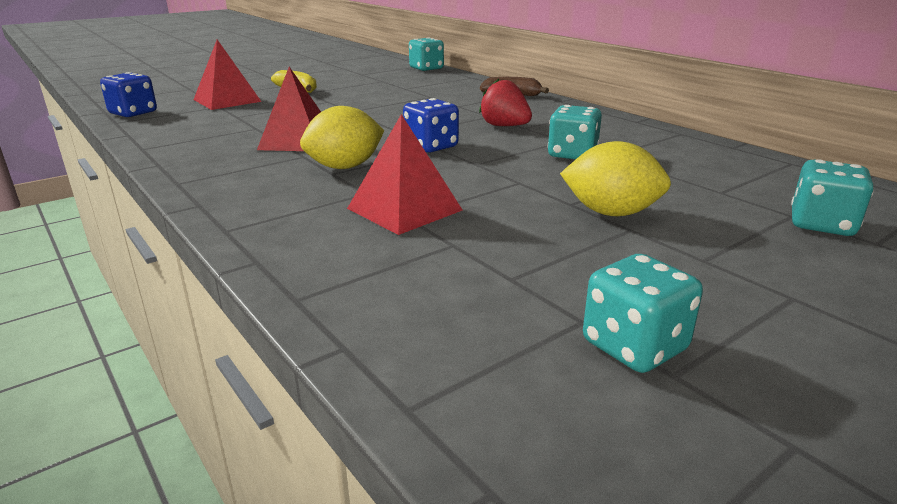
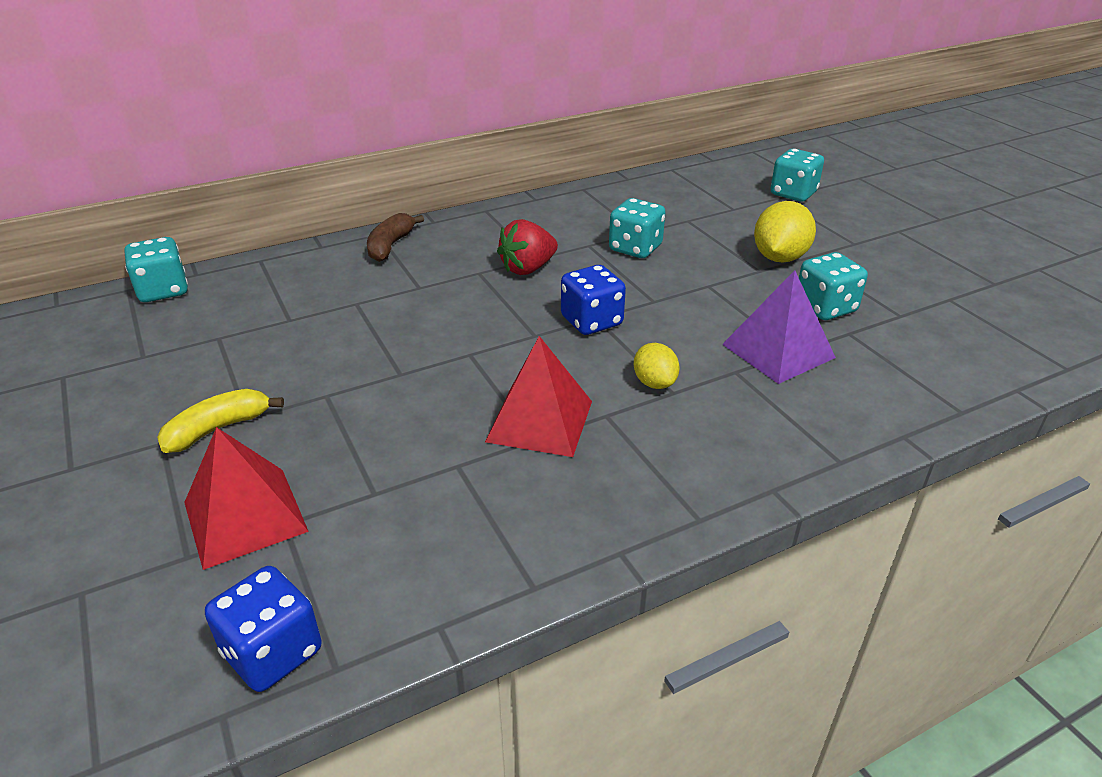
camera: 80 degrees left, 10 degrees up
yellow lemon [300,106,384,169] -> yellow lemon [634,343,680,389], size x0.60
red pyramid [347,114,463,235] -> purple pyramid [722,270,836,384]
turquoise dice [583,254,703,373] -> turquoise dice moved to [799,252,868,320]

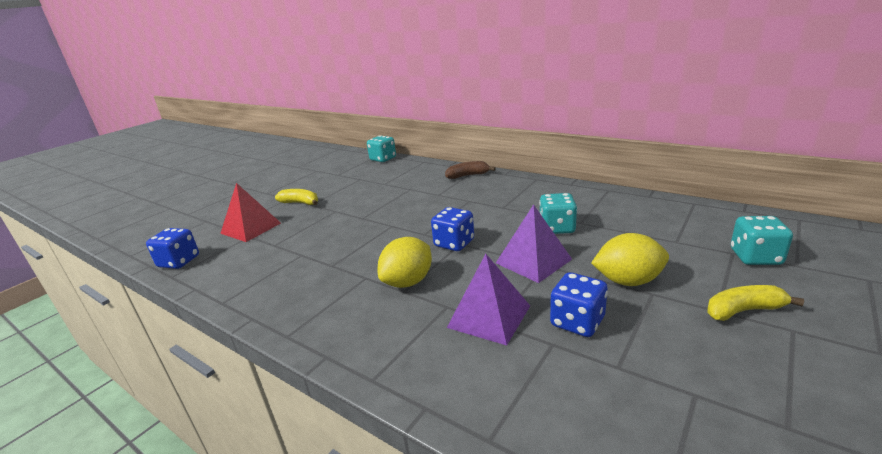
camera: 65 degrees right, 10 degrees down
red pyramid [485,336,592,457] -> none
red strawberry [497,219,558,275] -> none
yellow lemon [634,343,680,389] -> yellow lemon [378,237,432,288], size x1.66
turquoise dice [799,252,868,320] -> blue dice [550,272,608,337]
none -> purple pyramid [496,204,572,283]
none -> yellow banana [707,285,804,321]

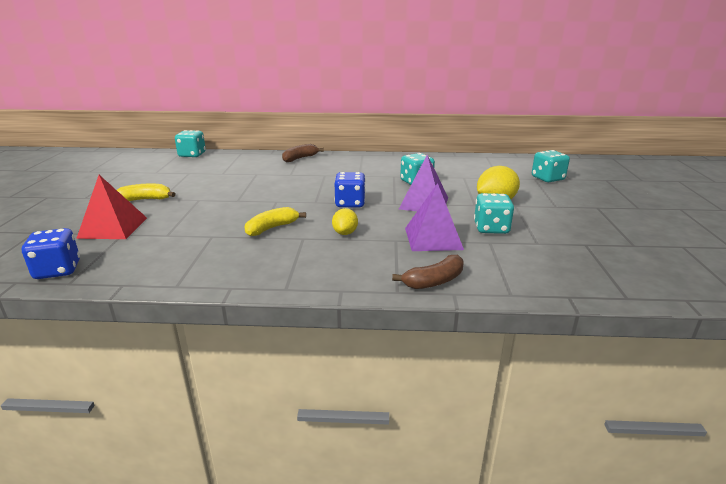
camera: 35 degrees left, 0 degrees up
yellow lemon [378,237,432,288] -> yellow lemon [332,208,358,235], size x0.60
blue dice [550,272,608,337] -> turquoise dice [474,193,514,234]
yellow banana [707,285,804,321] -> yellow banana moved to [245,207,306,236]
none -> brown banana [392,255,464,289]

